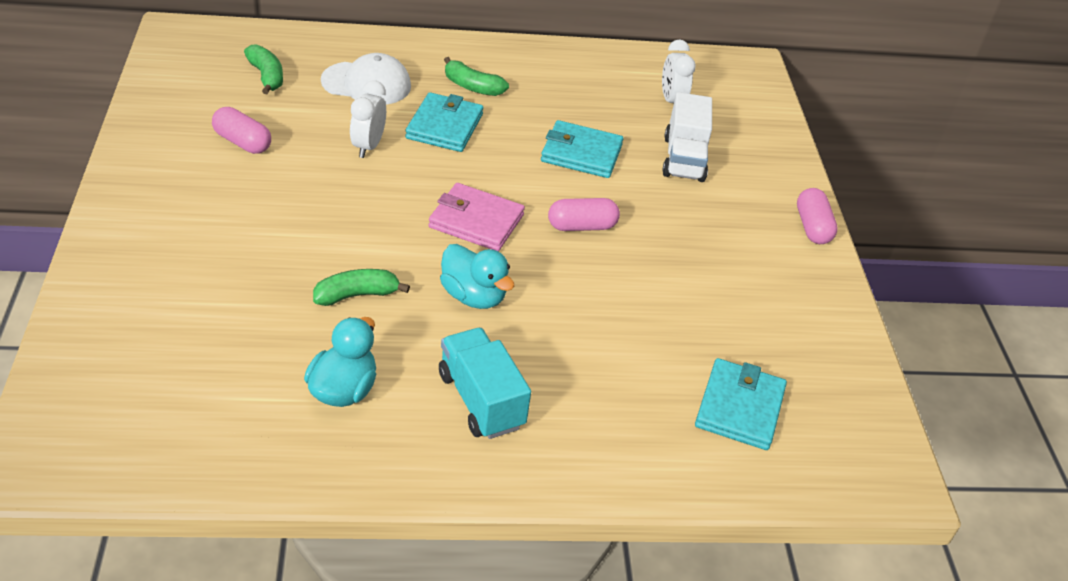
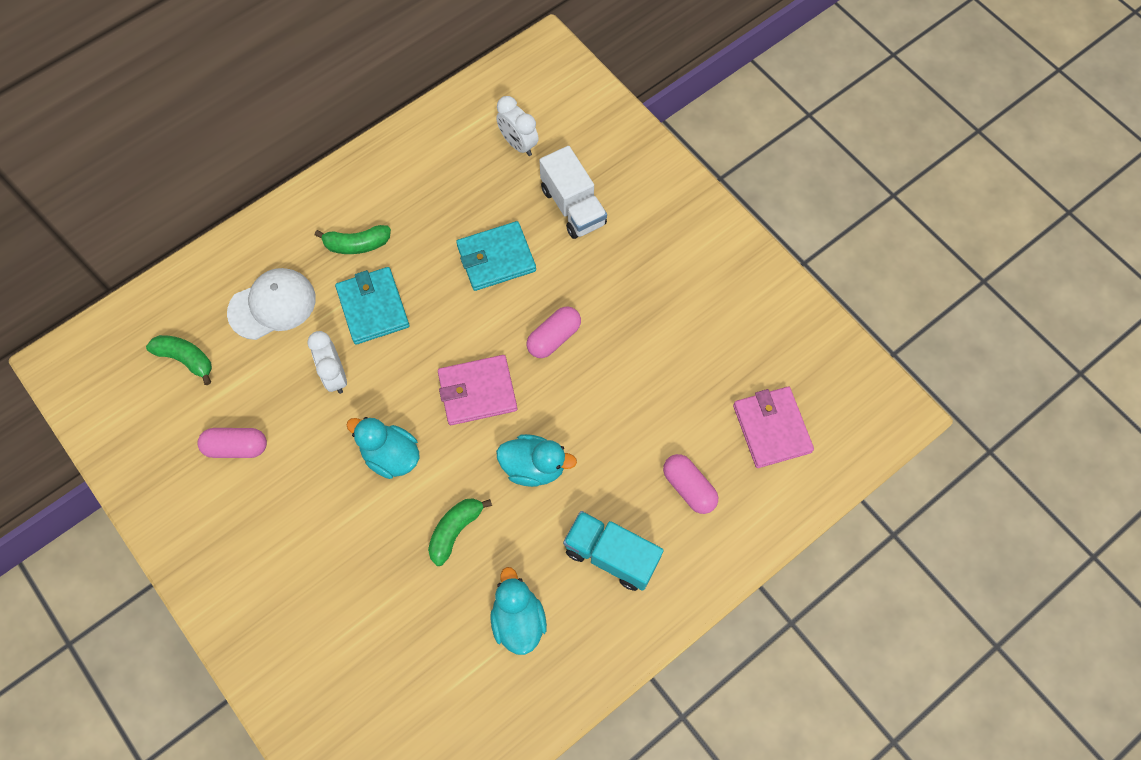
camera: 30 degrees left, 25 degrees up
turquoise wallet [695,358,787,450] -> pink wallet [733,387,814,468]
pink capsule [797,188,838,244] -> pink capsule moved to [663,454,718,514]
none -> turquoise duck [347,417,419,479]

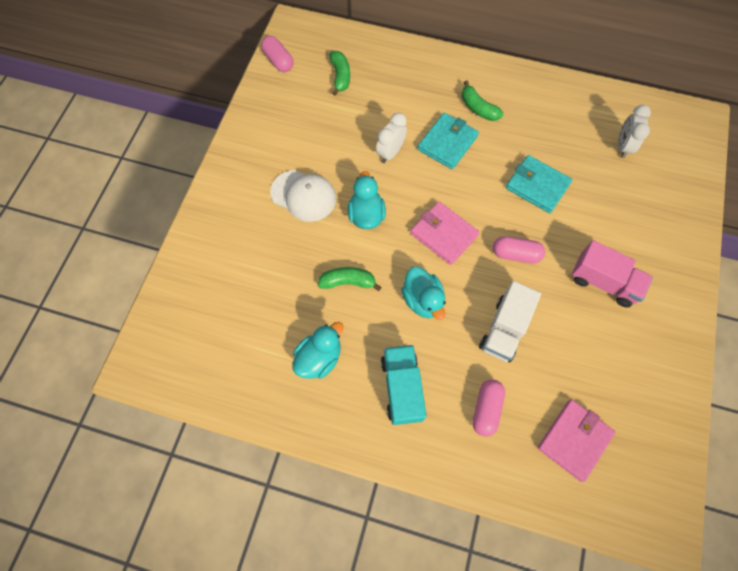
camera: 55 degrees right, 0 degrees up
pink capsule [197,428,267,458] -> pink capsule moved to [261,36,293,72]
white cap [227,268,316,340] -> white cap moved to [270,170,336,222]
white truck [539,146,607,239] -> white truck moved to [479,281,541,362]
none -> pink truck [572,240,653,308]

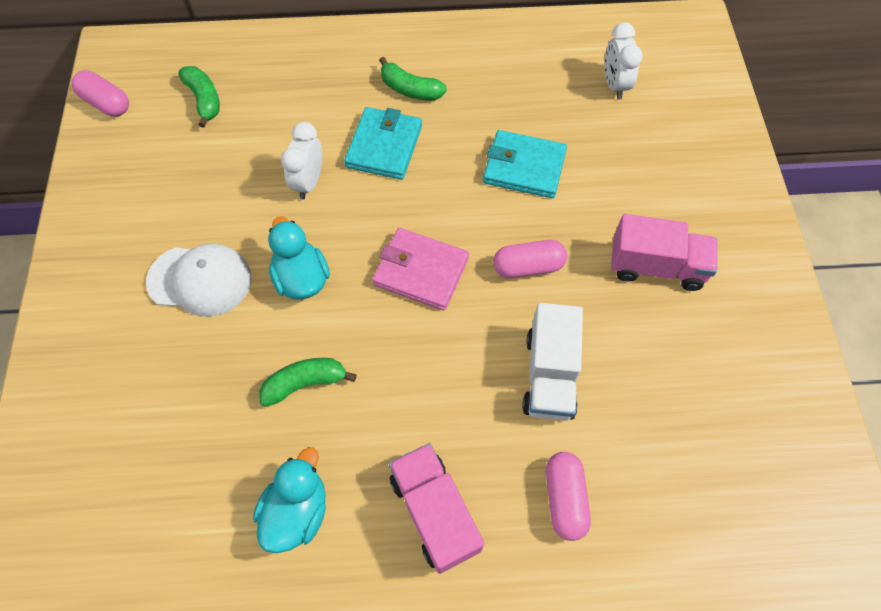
camera: 20 degrees left, 5 degrees down
turquoise truck [381,345,427,425] -> pink truck [389,443,484,574]
turquoise duck [401,267,446,320] -> none
pink wallet [537,400,615,482] -> none

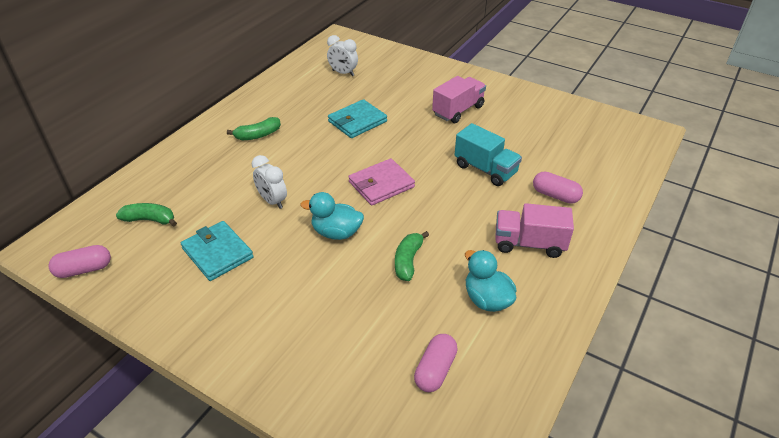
camera: 55 degrees left, 20 degrees down
white cap [146,244,251,317] -> none
turquoise wallet [344,107,422,180] -> turquoise wallet moved to [181,221,254,281]
pink capsule [493,240,567,278] -> pink capsule moved to [414,334,458,392]
white truck [522,303,583,421] -> turquoise truck [454,123,522,186]

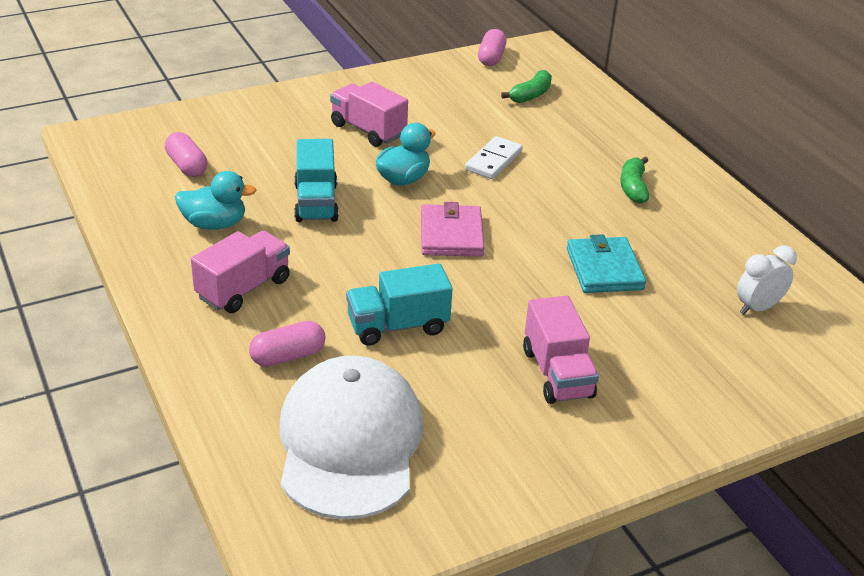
camera: 120 degrees right, 5 degrees down
turquoise wallet [181,221,254,281] -> none
white clock [252,155,287,209] -> white domino [465,136,523,179]
green banana [395,231,429,281] -> turquoise truck [294,139,339,222]
none -> white cap [280,356,424,520]
none -> pink truck [330,82,408,147]

